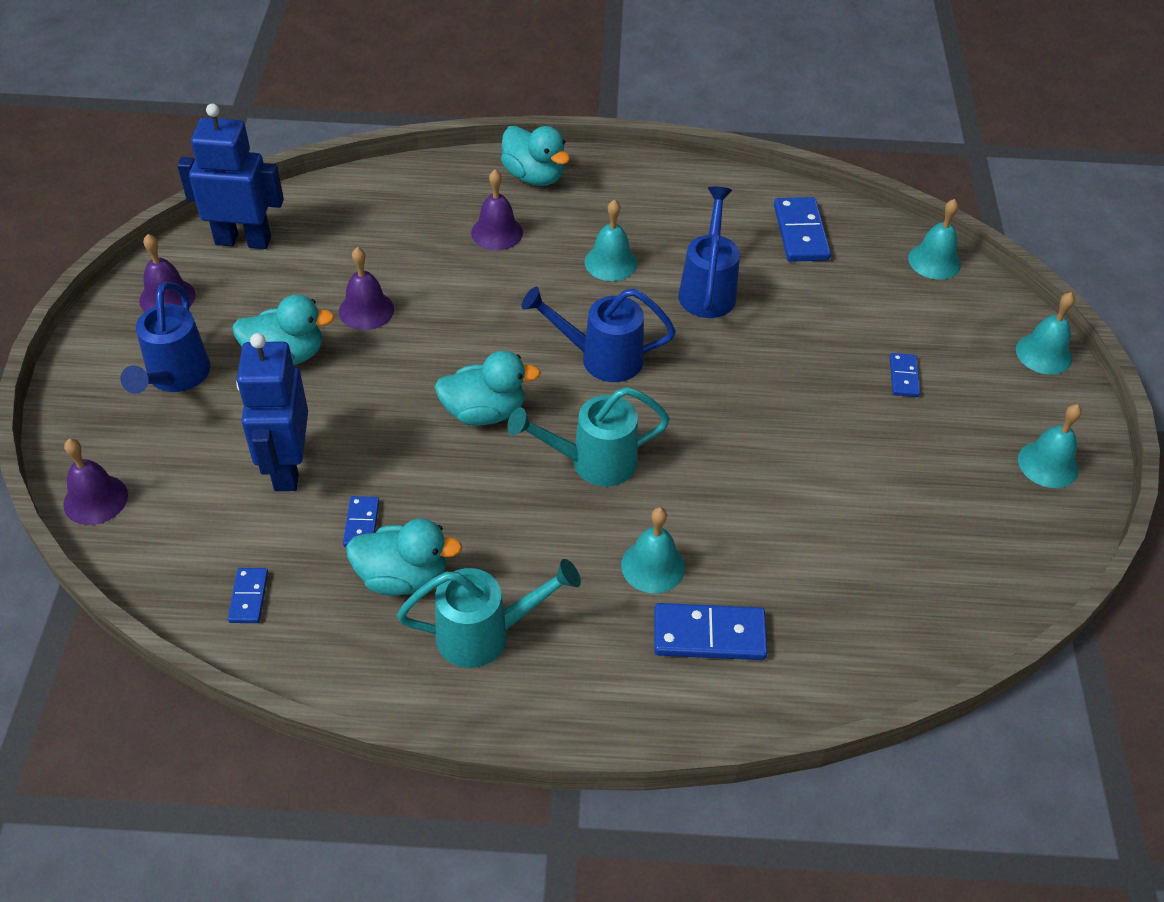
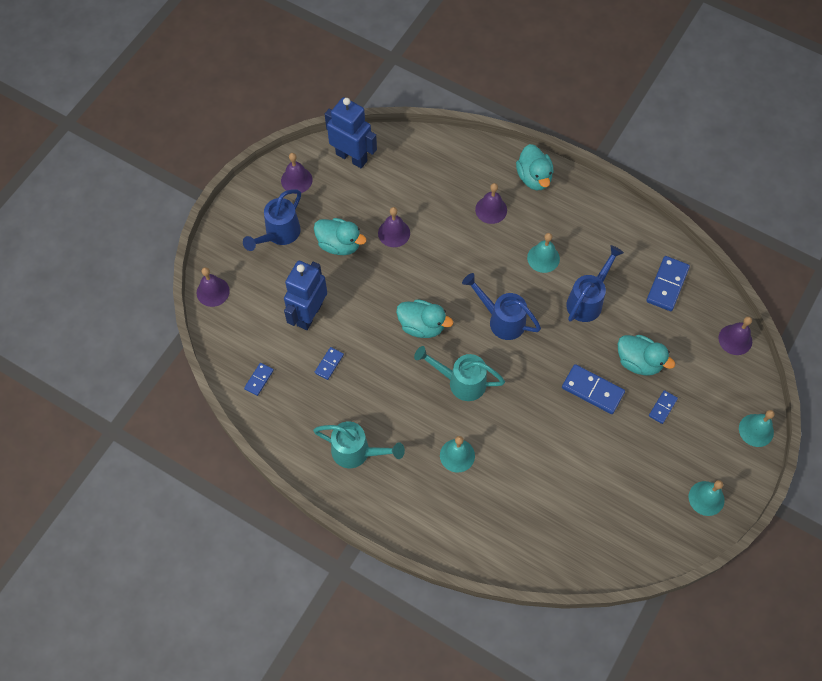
camera: 30 degrees right, 15 degrees up
turquoise duck [346,519,462,596] -> turquoise duck moved to [618,335,675,376]
blue domino [654,603,768,660] -> blue domino moved to [562,364,625,414]
turquoise bell [908,199,961,279] -> purple bell [718,317,752,355]

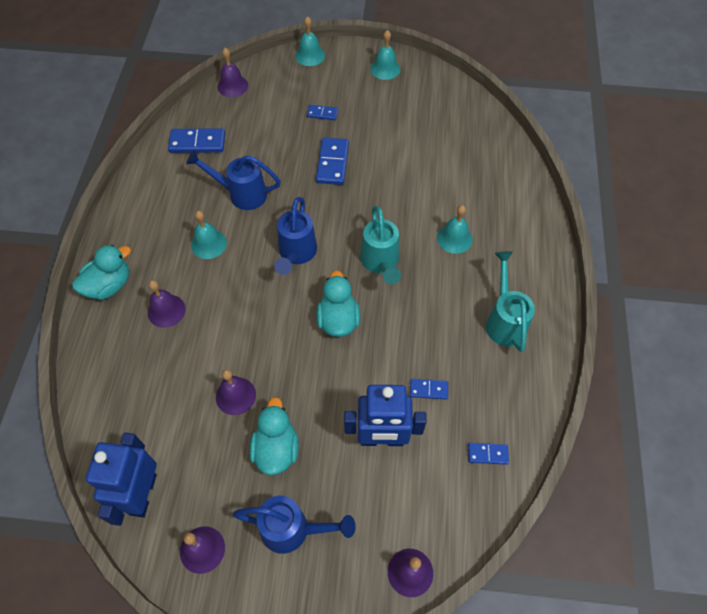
camera: 115 degrees left, 5 degrees down
turquoise duck [618,335,675,376] -> none

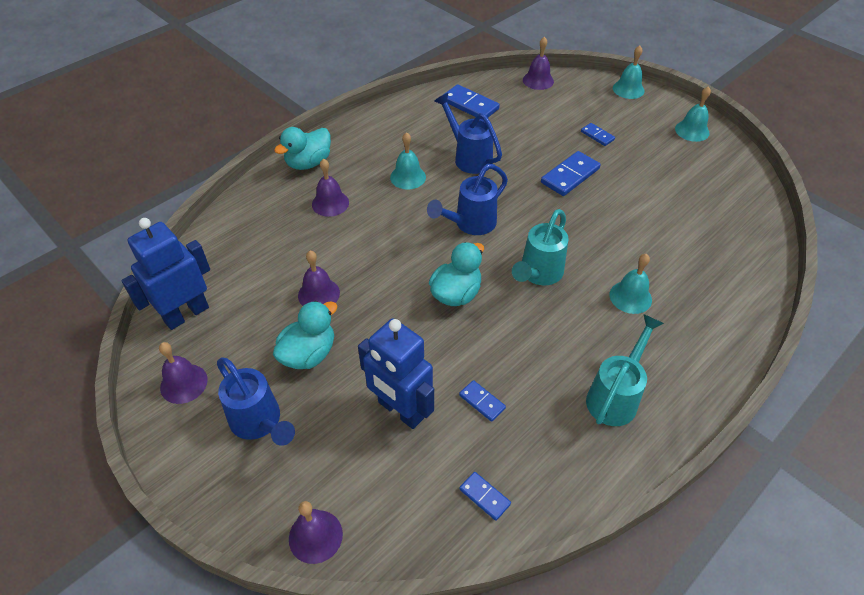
camera: 40 degrees right, 10 degrees down
turquoise duck [72,245,131,300] -> turquoise duck turned 135 degrees clockwise [274,127,331,170]

